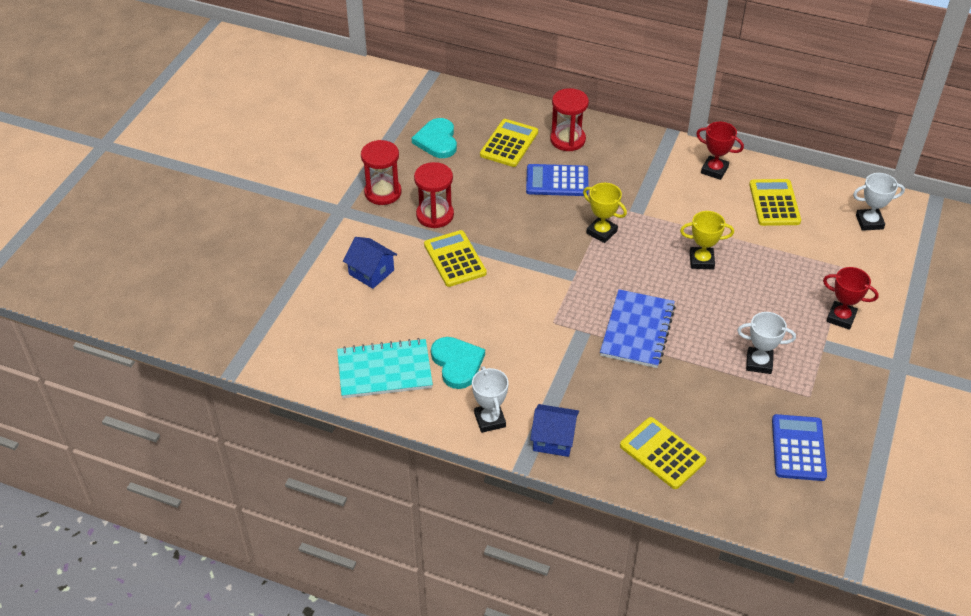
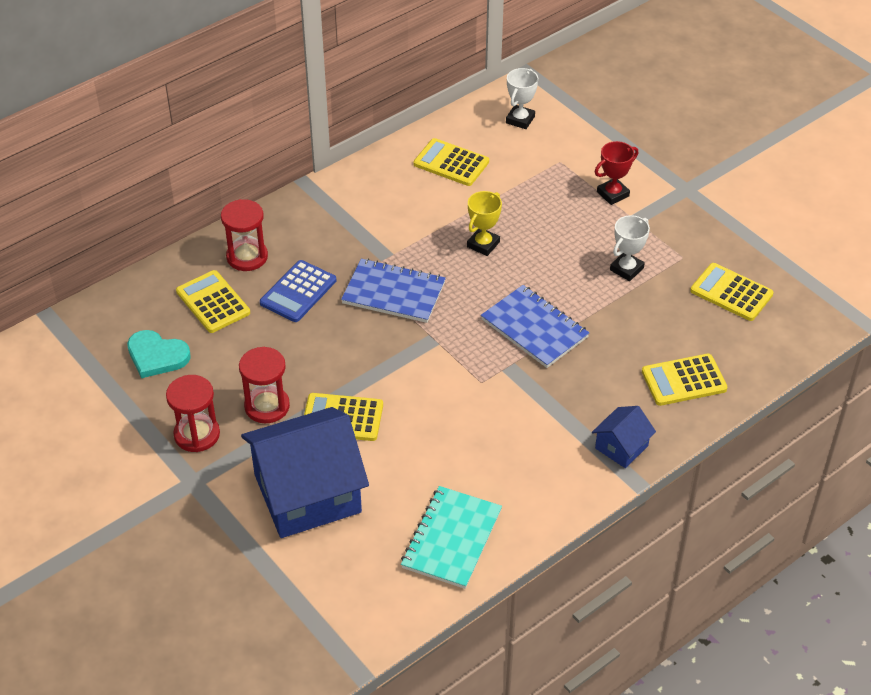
camera: 60 degrees left, 0 degrees up
blue house [343,237,397,289] -> blue house [241,407,369,538], size x2.17
turquoise heart [431,337,485,389] -> none
white trophy [472,366,509,433] -> none
yellow trophy [583,183,627,243] -> blue notebook [341,258,446,323]
red trophy [696,122,744,180] -> none
blue calculator [772,414,827,481] -> yellow calculator [690,263,774,321]

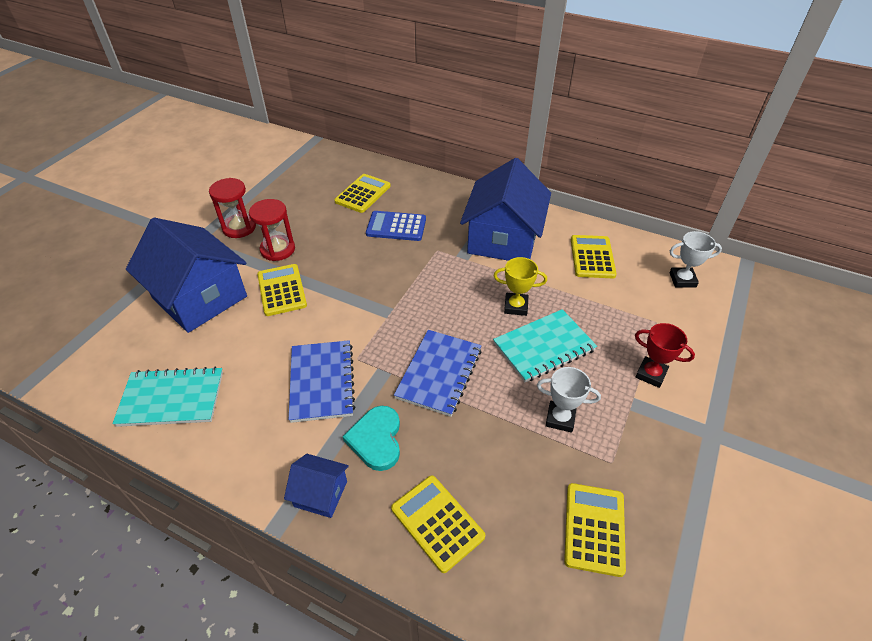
camera: 65 degrees right, 0 degrees up
turquoise heart [127,330,191,378] -> turquoise heart moved to [343,406,400,471]
red hourglass [221,199,268,271] -> none
blue notebook [341,258,446,323] -> blue notebook moved to [289,340,355,423]
none -> blue house [460,158,551,261]
none -> turquoise notebook [493,309,597,382]

